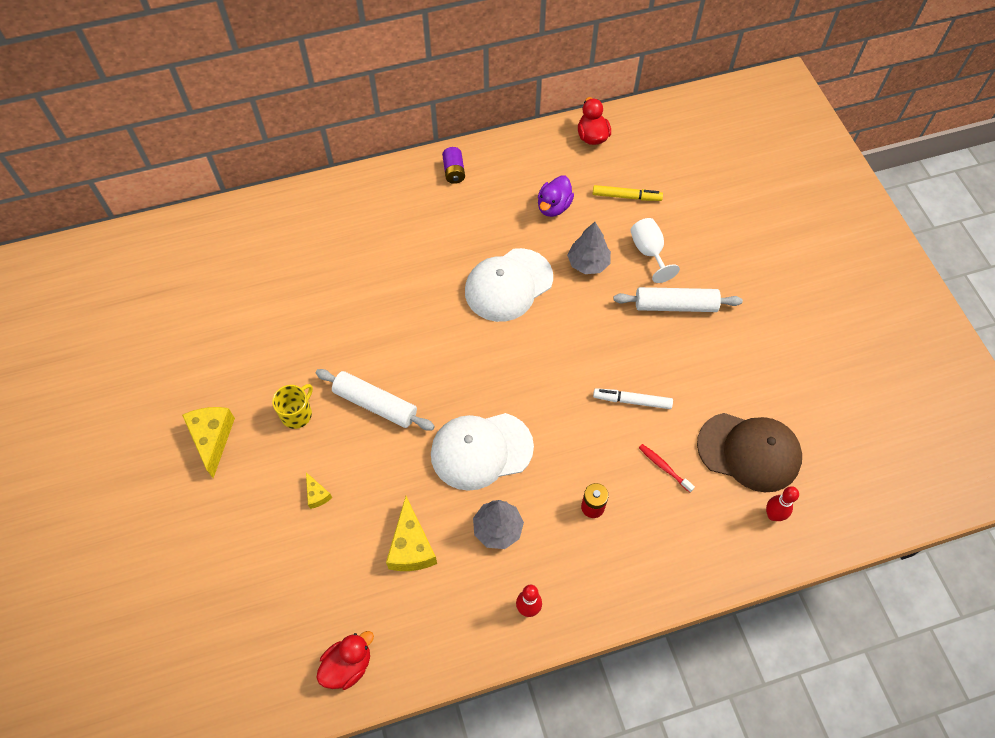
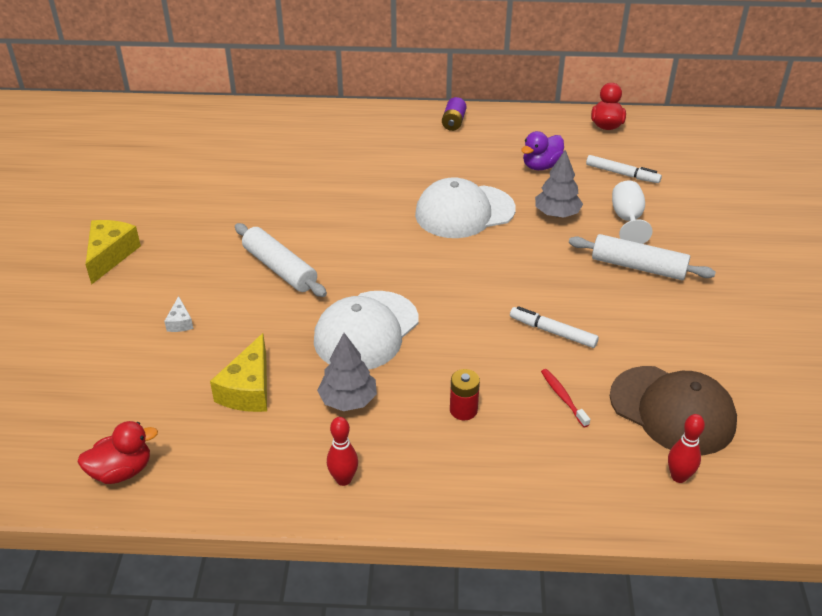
camera: 20 degrees right, 20 degrees down
yellow mug [272,384,313,429] -> none
yellow cheese [306,472,332,509] -> white cheese [164,296,194,332]
white cap [431,413,534,491] -> white cap turned 60 degrees counterclockwise [314,291,419,370]
yellow marker [593,185,663,201] -> white marker [586,155,662,183]

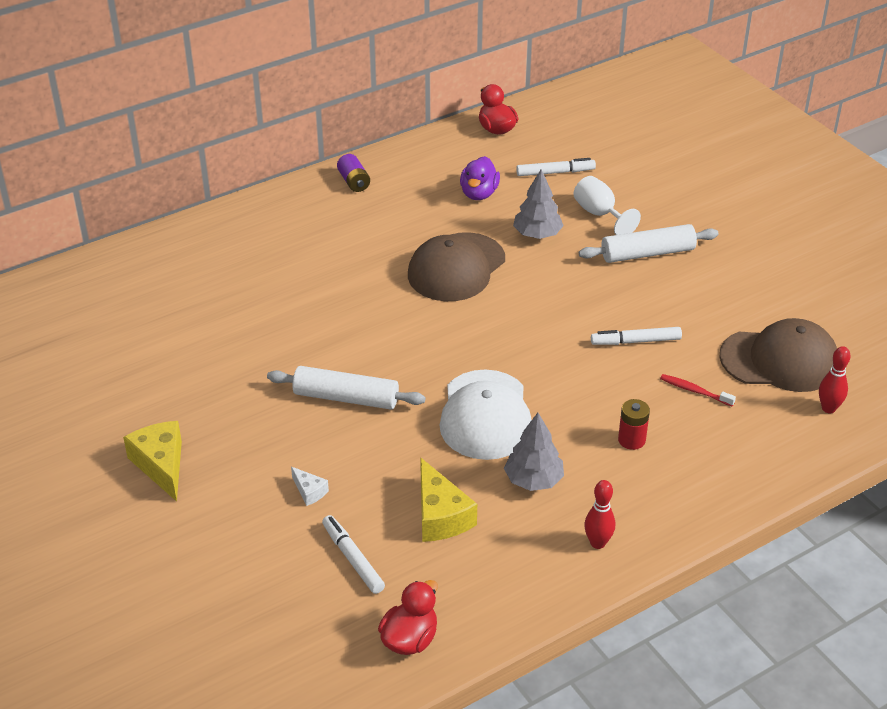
camera: 35 degrees left, 0 degrees up
white cap [415,177,516,238] -> brown cap [408,232,505,301]
none -> white marker [322,515,385,594]

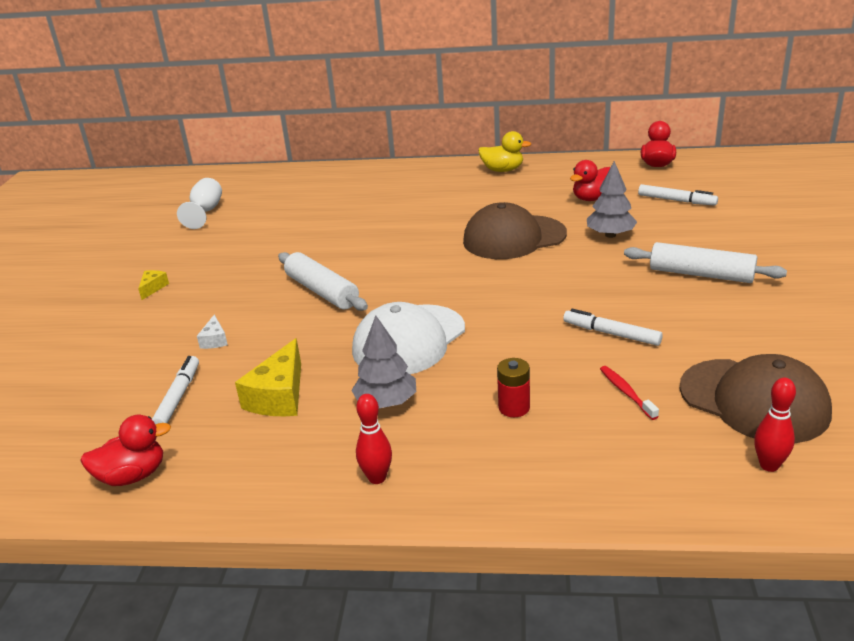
camera: 40 degrees right, 10 degrees down
yellow cheese [123,421,182,502] -> yellow cheese [138,270,169,300], size x0.51
purple battery [337,154,370,192] -> yellow duck [478,131,531,172]
purple duck [460,156,500,200] -> red duck [570,160,610,201]
white goblet [573,176,641,235] -> white goblet moved to [177,178,222,229]

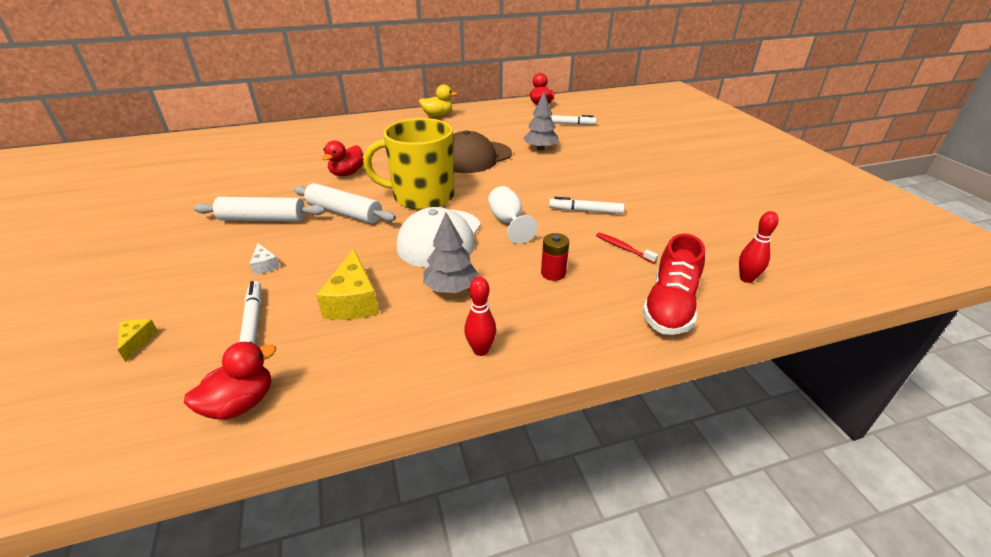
camera: 25 degrees left, 5 degrees up
yellow cheese [138,270,169,300] -> yellow cheese moved to [118,319,158,362]
white goblet [177,178,222,229] -> white goblet moved to [488,186,538,244]
red duck [570,160,610,201] -> red duck moved to [322,140,363,176]
white rolling pin [624,242,787,283] -> white rolling pin moved to [194,197,326,222]
brown cap [680,354,832,443] -> none
none -> yellow mug [363,118,455,210]
none -> red shoe [642,234,705,335]

